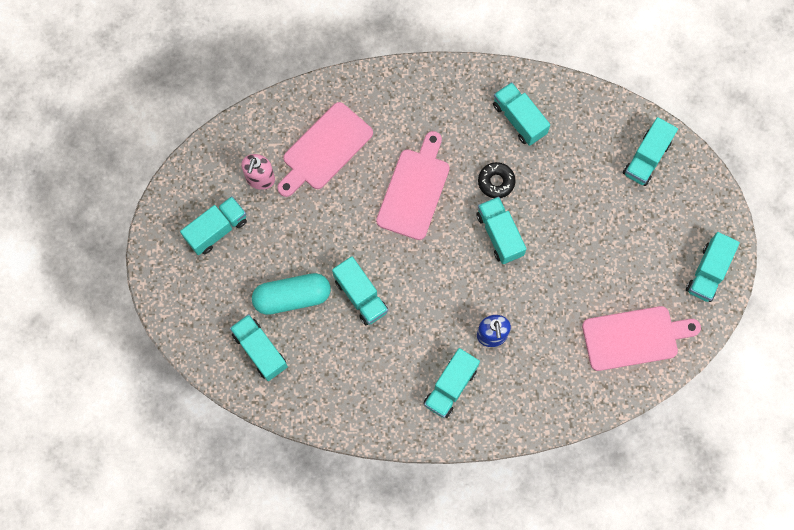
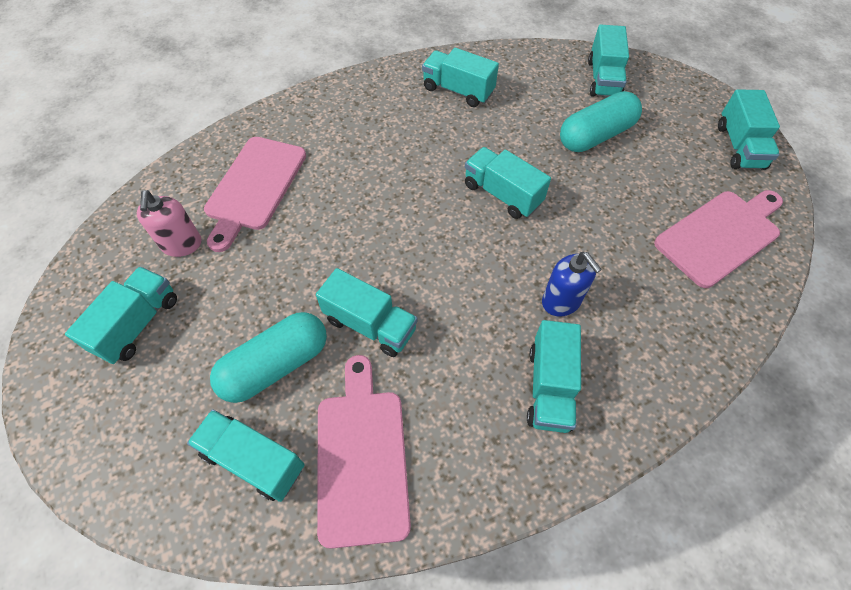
camera: 25 degrees left, 15 degrees down
pink cutting board [376,131,450,240] -> pink cutting board moved to [317,355,411,549]
black donut [478,162,516,198] -> none
none -> turquoise capsule [560,91,642,152]

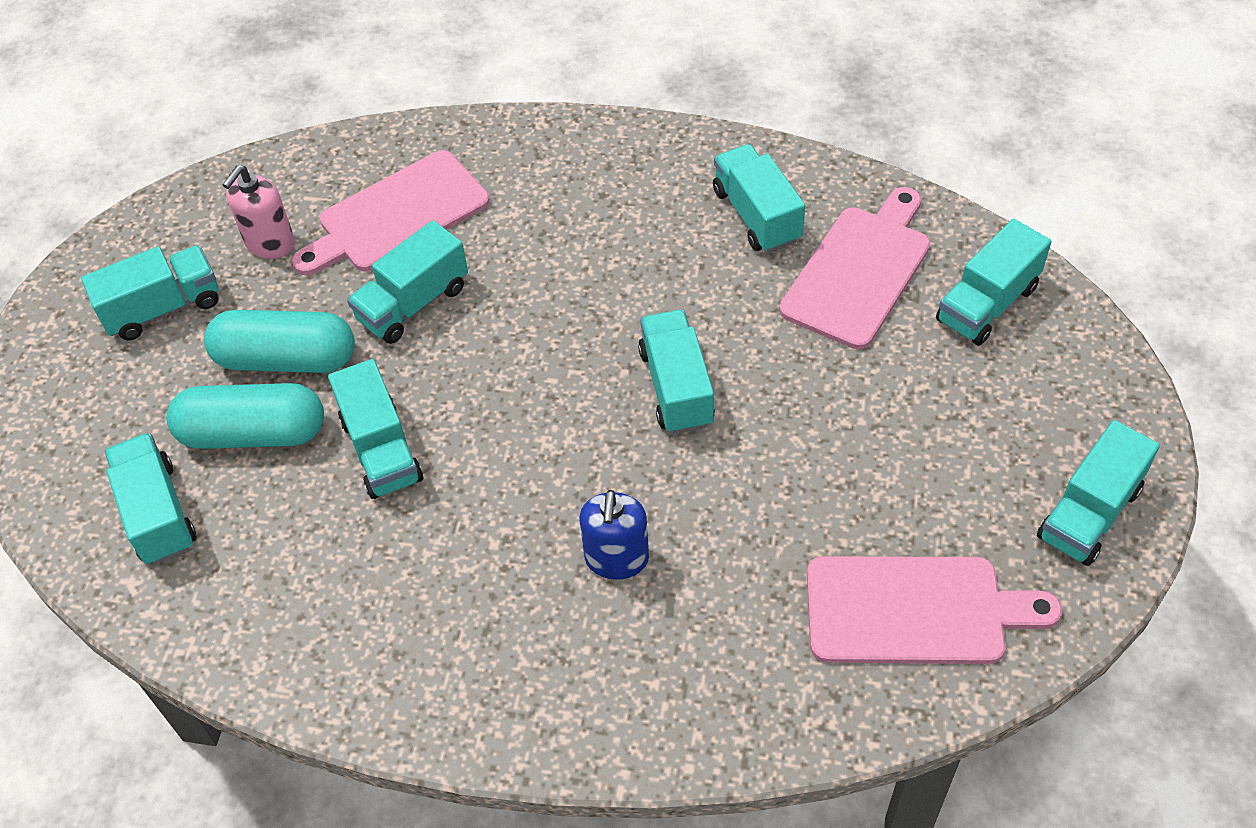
camera: 40 degrees right, 5 degrees down
pink cutting board [317,355,411,549] -> pink cutting board moved to [779,187,930,350]
turquoise truck [527,320,581,433] -> turquoise truck moved to [347,220,468,344]
turquoise capsule [560,91,642,152] -> turquoise capsule moved to [204,310,355,373]

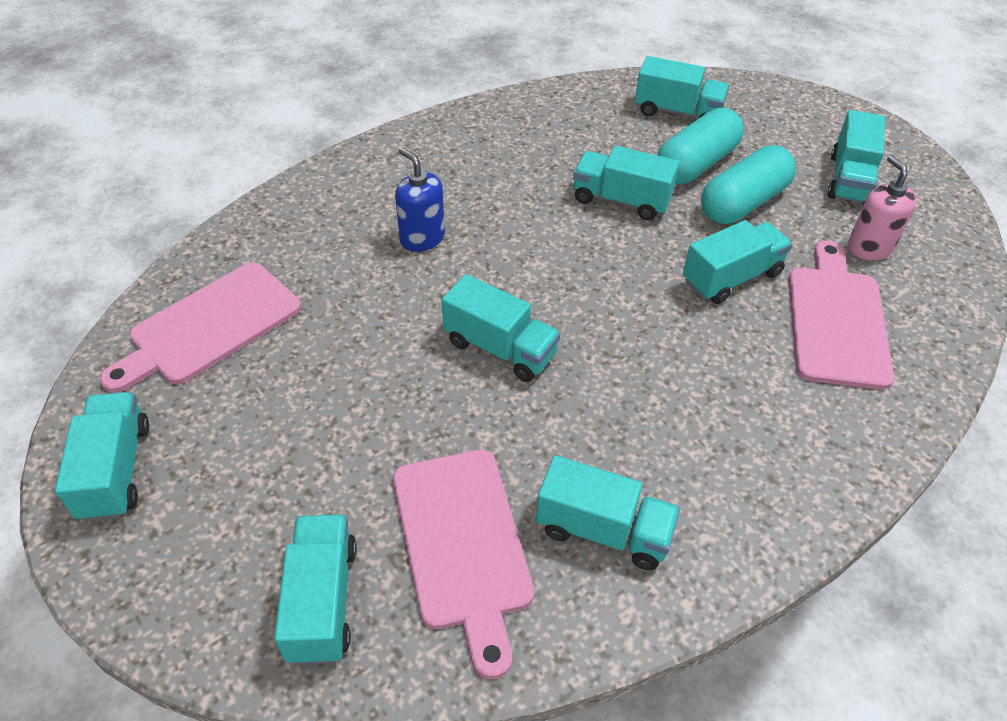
camera: 130 degrees right, 5 degrees down
turquoise truck [347,220,468,344] -> turquoise truck turned 60 degrees clockwise [683,220,792,304]

